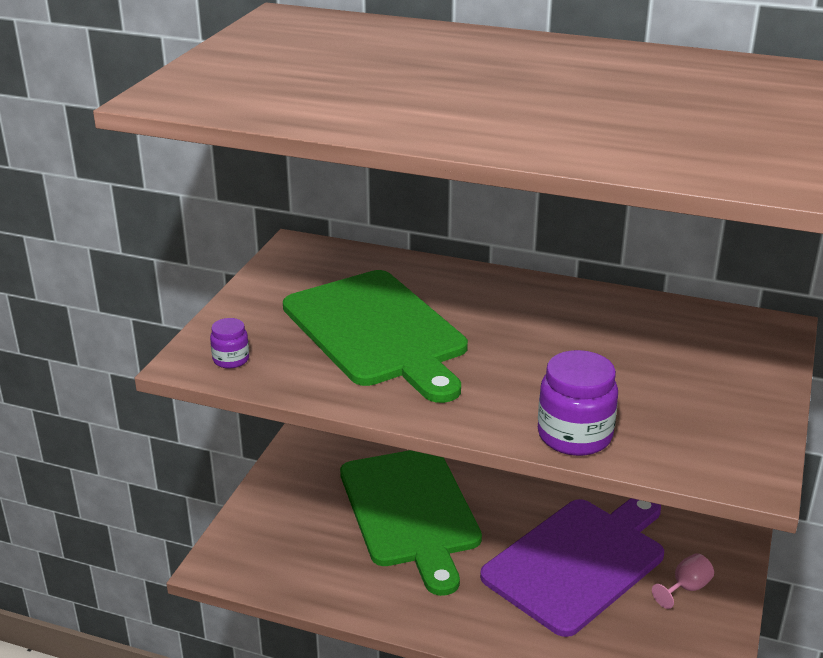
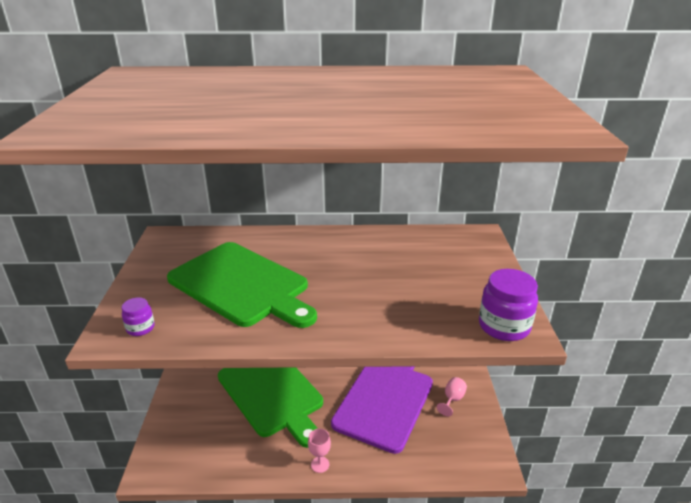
camera: 20 degrees left, 0 degrees up
purple jar [538,350,618,456] -> purple jar moved to [479,269,538,341]
none -> pink goblet [308,429,331,473]

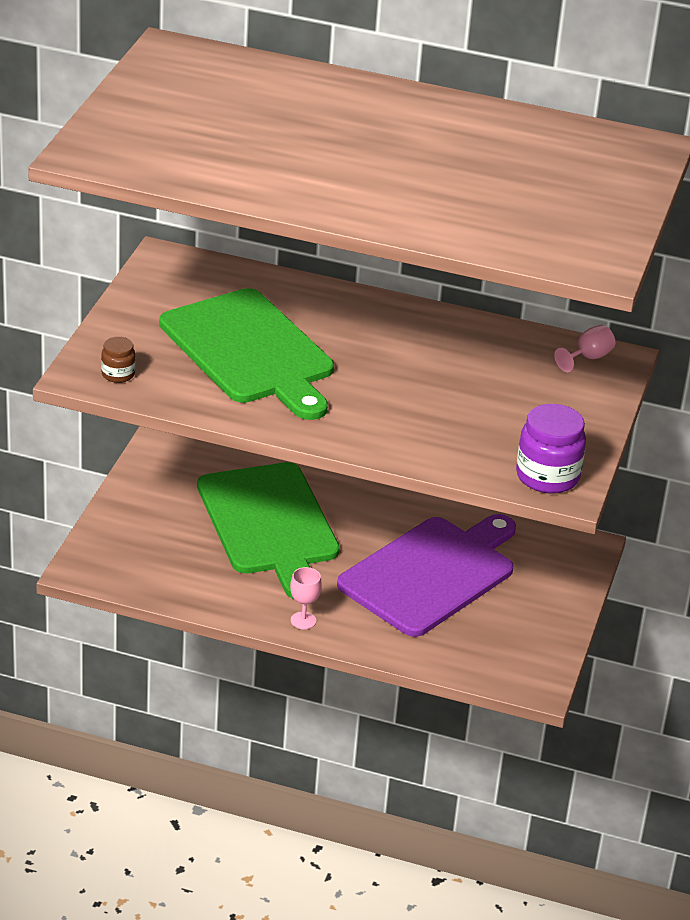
camera: 15 degrees right, 5 degrees up
purple jar [122,297,155,336] -> brown jar [101,337,136,383]
pink goblet [437,377,467,416] -> pink goblet moved to [554,325,615,372]

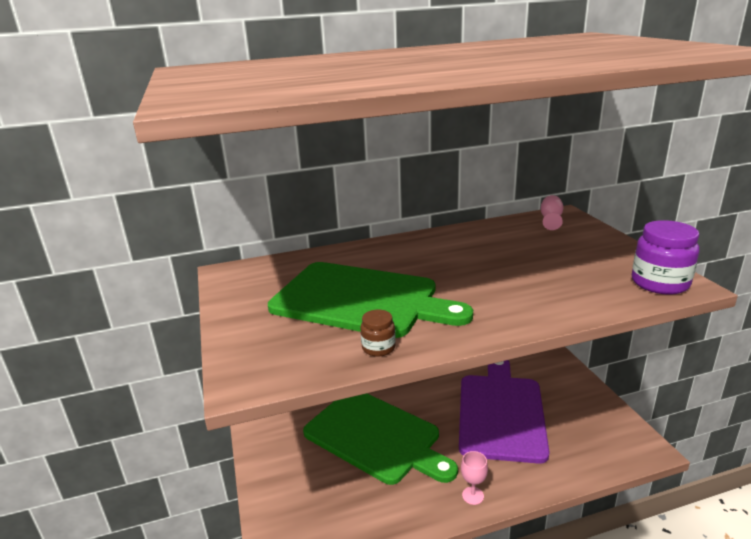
camera: 30 degrees left, 10 degrees down
brown jar [101,337,136,383] -> brown jar moved to [360,310,396,357]

